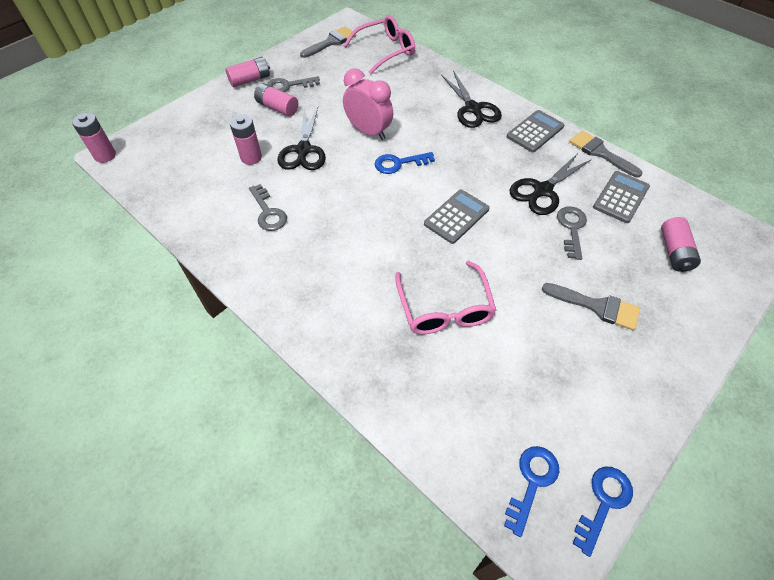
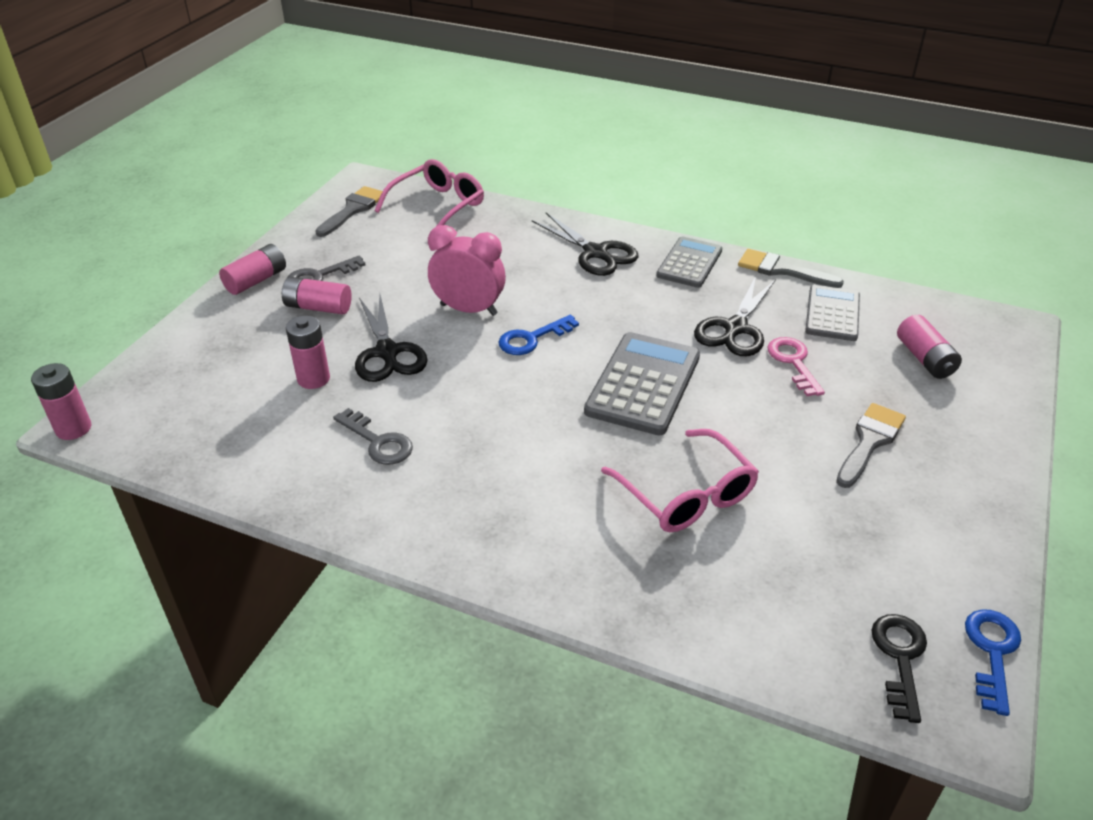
camera: 20 degrees left, 15 degrees down
grey calculator [424,190,490,244] -> grey calculator [584,332,700,436], size x1.52
blue key [504,446,559,537] -> black key [871,614,927,723]
grey brush [542,283,640,330] -> grey brush turned 60 degrees counterclockwise [836,403,906,488]
grey key [557,206,587,260] -> pink key [767,337,825,396]

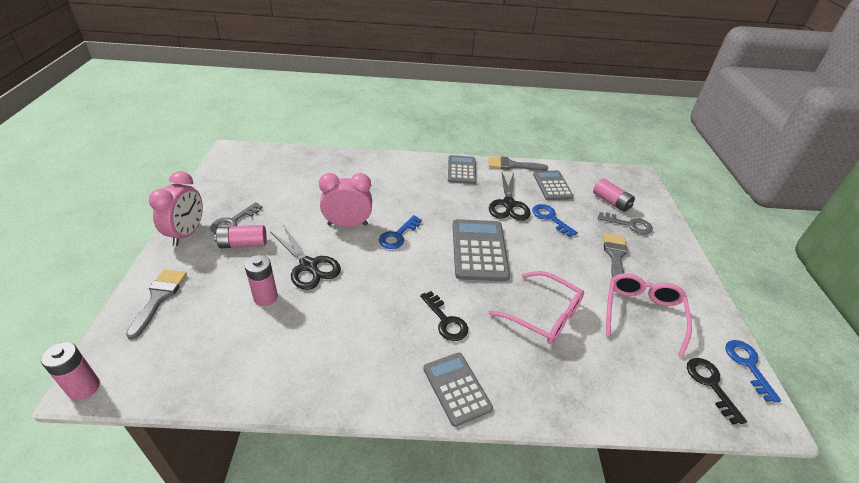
camera: 25 degrees left, 0 degrees up
pink battery [219,244,286,295] -> pink clock [149,171,203,246]
grey brush [315,186,383,237] -> grey brush moved to [126,269,187,340]
grey key [333,408,413,465] -> grey key moved to [598,212,653,234]
pink glasses [374,159,484,227] -> pink glasses moved to [606,273,692,357]
black scissors [532,213,639,276] -> none
pink key [767,337,825,396] -> blue key [532,204,578,237]
none -> black key [420,291,468,341]
none -> grey calculator [423,352,493,427]

